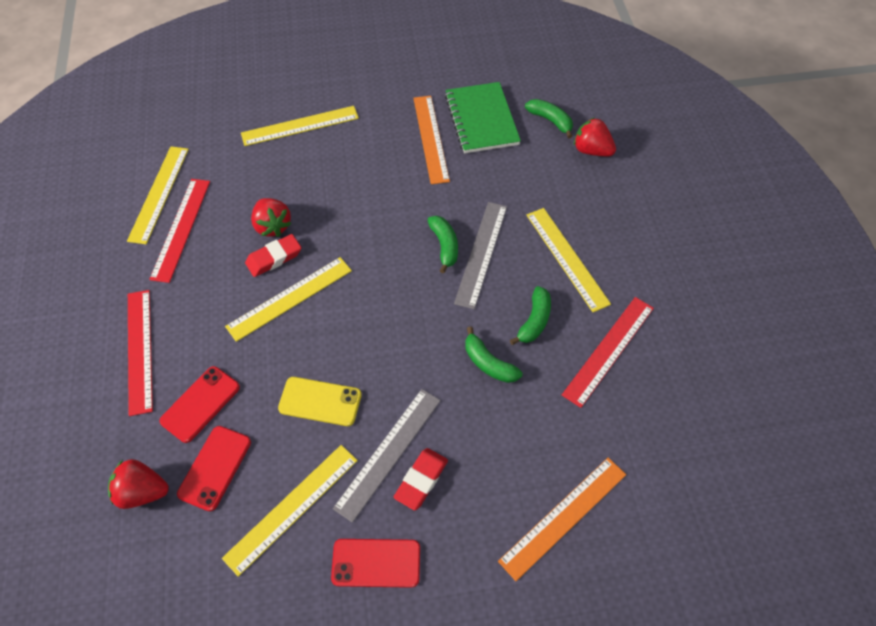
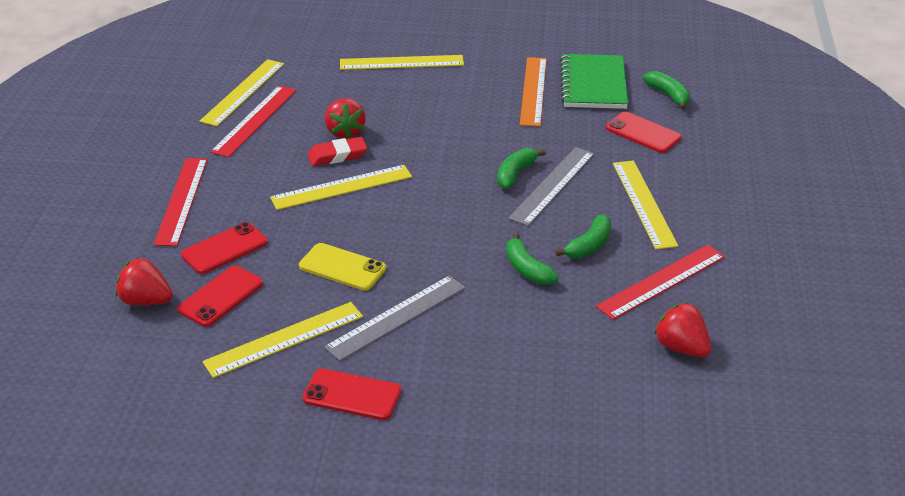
camera: 15 degrees right, 20 degrees down
red eraser [394,448,448,510] -> none
green banana [428,216,458,274] -> green banana turned 150 degrees counterclockwise [497,148,546,189]
orange ruler [498,457,626,581] -> none
red strawberry [574,117,616,156] -> red strawberry moved to [654,302,711,357]
none -> red phone [606,112,682,153]

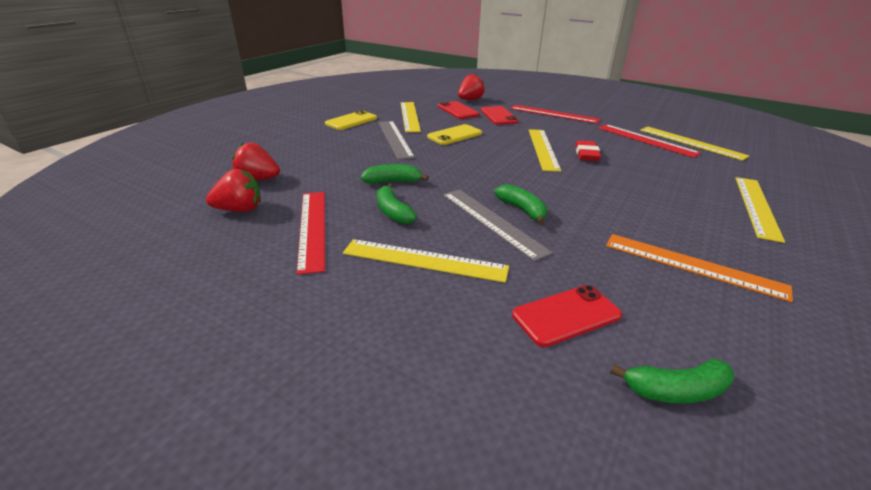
camera: 115 degrees right, 5 degrees down
red phone [303,368,402,420] -> yellow phone [325,110,377,130]
red strawberry [325,98,366,139] -> red strawberry moved to [232,143,280,181]
green notebook [560,54,628,109] -> none

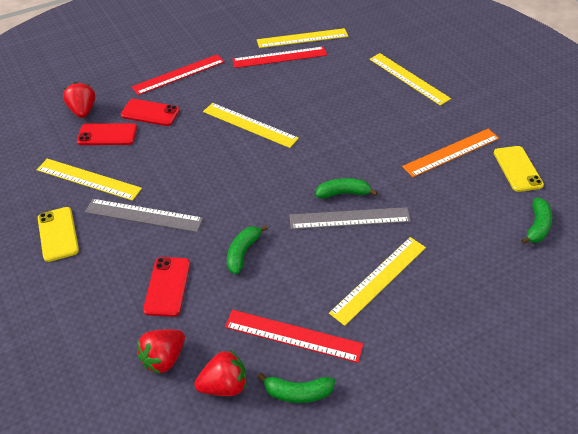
camera: 60 degrees left, 15 degrees up
red strawberry [206,169,261,212] -> red strawberry turned 60 degrees clockwise [194,350,246,396]
green banana [377,184,417,224] -> green banana moved to [257,373,335,403]
yellow phone [427,124,482,145] -> yellow phone moved to [494,146,544,192]
red phone [512,285,622,347] -> red phone moved to [143,257,190,317]
red eraser [575,140,601,161] -> none

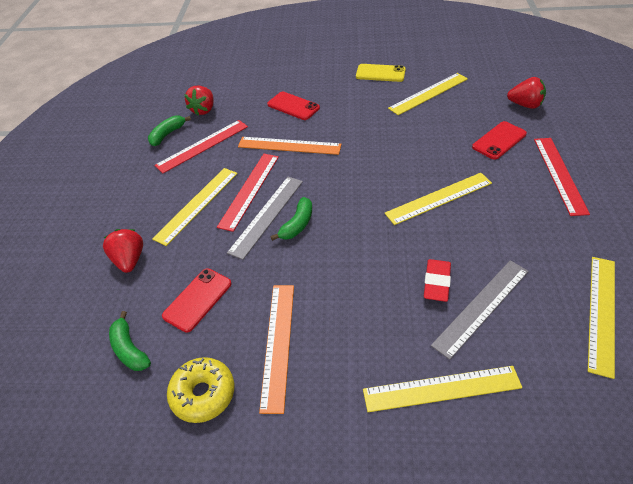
camera: 125 degrees right, 0 degrees up
red phone [77,123,137,145] -> red phone moved to [162,268,232,333]
grey ruler [85,199,203,232] -> grey ruler moved to [431,260,529,360]
red strawberry [137,329,185,374] -> red strawberry moved to [103,229,143,273]
green banana [227,225,268,274] -> orange ruler [238,137,342,155]
red ruler [232,47,327,68] -> red ruler moved to [217,154,279,232]
yellow ruler [329,237,426,326] -> yellow ruler turned 45 degrees clockwise [152,168,238,246]
yellow phone [494,146,544,192] -> yellow donut [167,357,234,423]
none -> red eraser [424,259,451,302]

